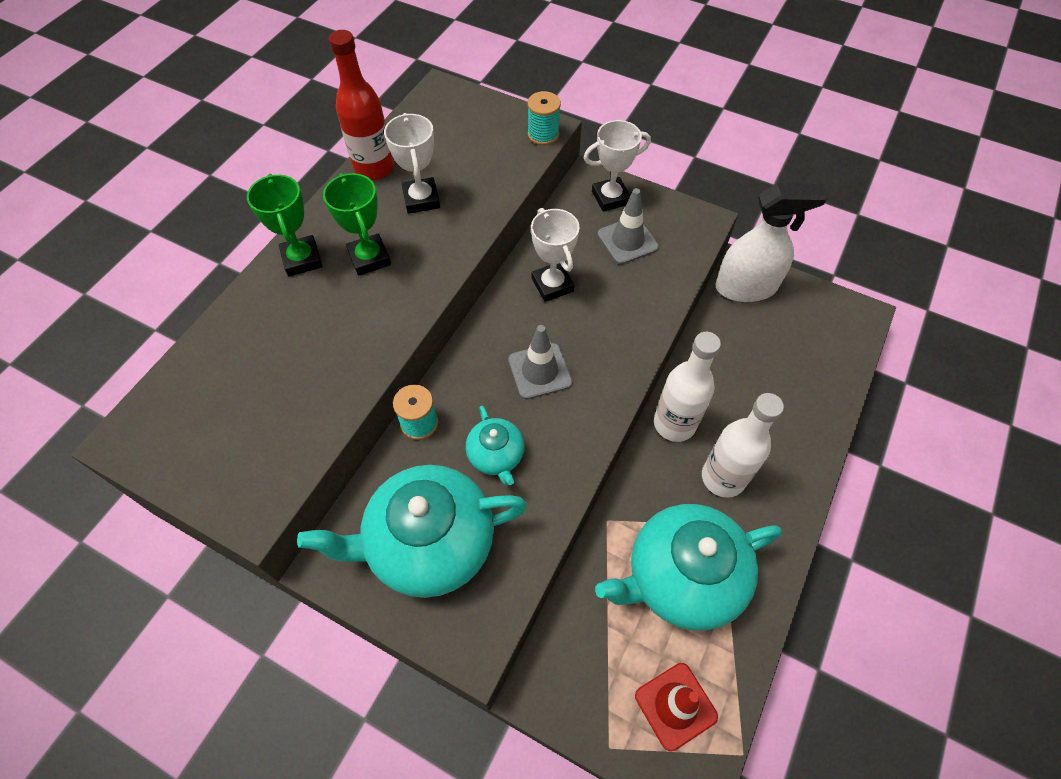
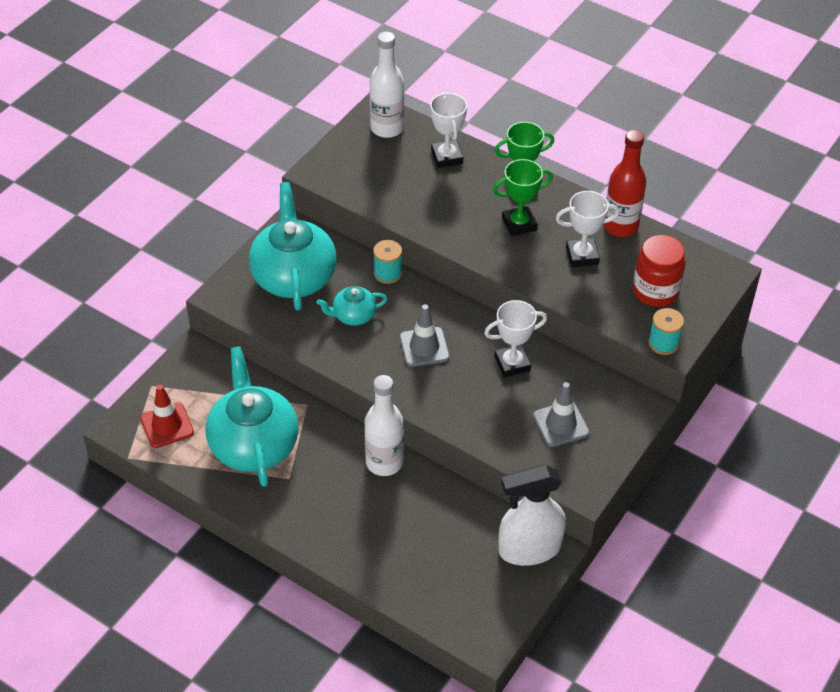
camera: 95 degrees right, 10 degrees down
white trophy [584,120,651,211] -> white trophy moved to [430,92,467,168]
white bottle [702,393,784,498] -> white bottle moved to [369,32,404,138]
white spray bottle [716,183,828,302] -> white spray bottle turned 75 degrees clockwise [498,465,566,566]
none -> red jar [633,235,686,307]

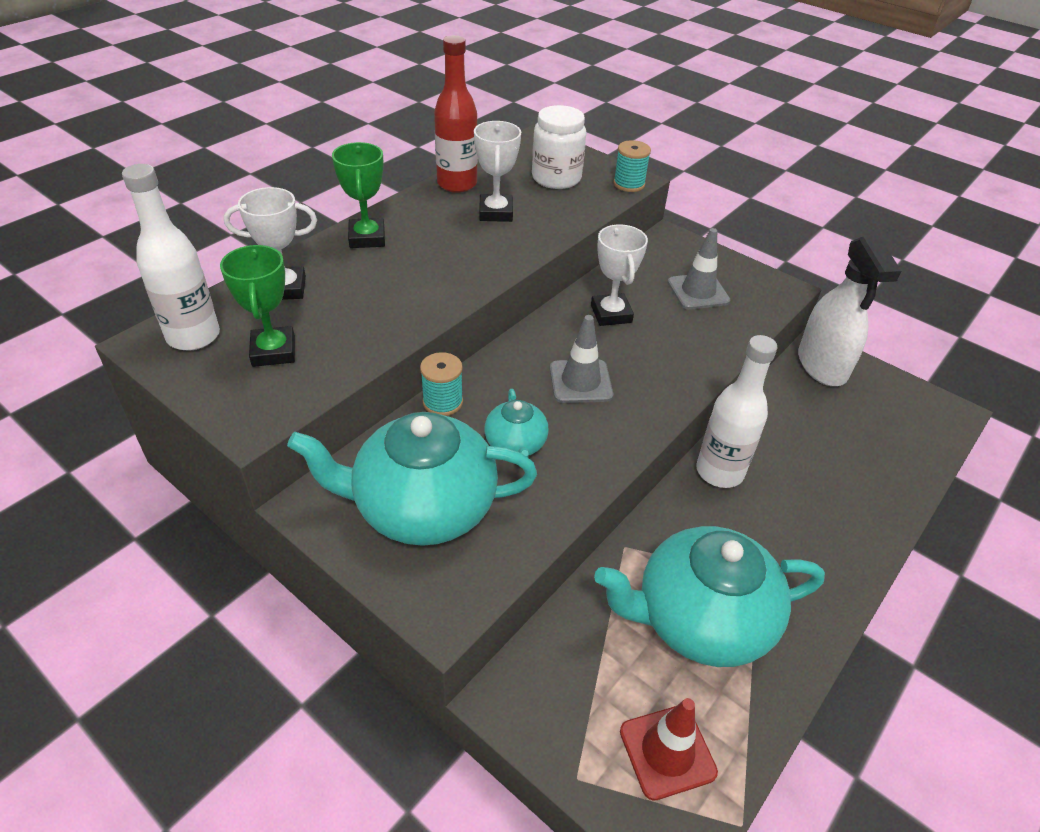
camera: 85 degrees left, 5 degrees down
green trophy [493,159,553,236] -> green trophy moved to [220,245,295,367]
red jar [633,235,686,307] -> white jar [532,105,586,189]

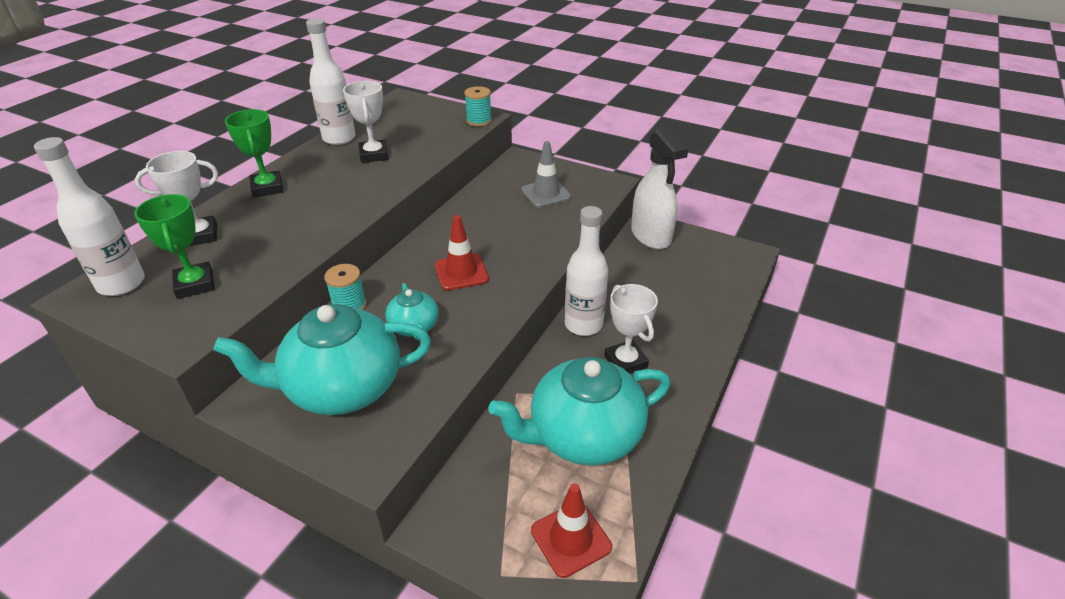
camera: 10 degrees left, 5 degrees down
red bottle [434,35,478,193] -> white bottle [306,18,356,145]
white jar [532,105,586,189] -> none
grey traffic cone [550,315,613,403] -> red traffic cone [435,215,489,291]
white trophy [591,224,648,326] -> white trophy moved to [604,284,658,374]

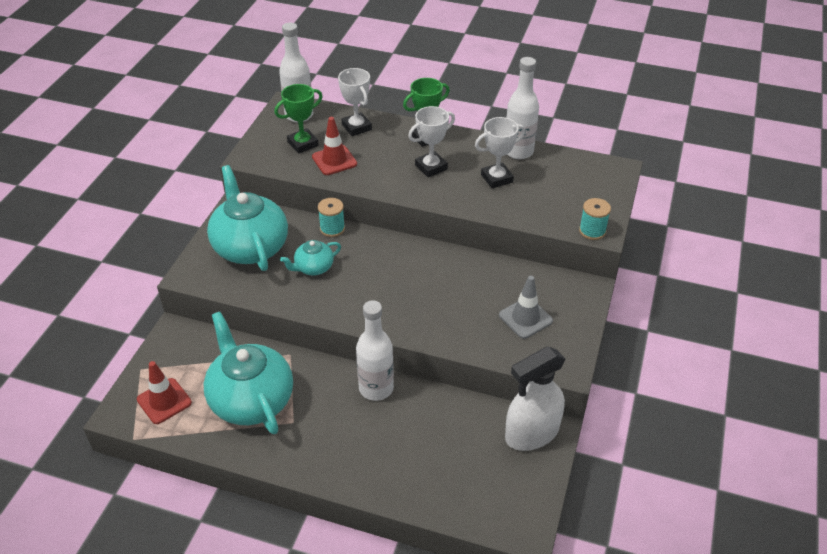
camera: 80 degrees right, 5 degrees up
red traffic cone [435,215,489,291] -> red traffic cone moved to [312,117,357,175]
white trophy [604,284,658,374] -> white trophy moved to [408,106,455,177]

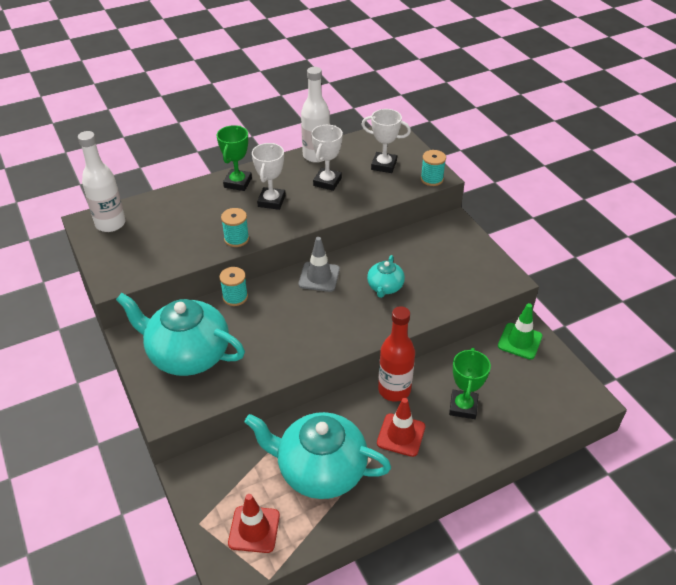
camera: 45 degrees left, 0 degrees up
green trophy [274,84,323,154] -> green trophy moved to [449,348,491,419]
turquoise teapot [280,240,341,275] -> turquoise teapot moved to [367,255,405,298]
red traffic cone [312,117,357,175] -> red traffic cone moved to [377,398,425,457]
white trophy [338,68,372,136] -> white trophy moved to [361,109,411,173]
white bottle [356,300,394,401] -> red bottle [378,306,415,402]
grey traffic cone [499,276,553,339] -> grey traffic cone moved to [298,237,340,292]
white spray bottle [505,346,566,451] -> green traffic cone [498,303,543,359]
none -> turquoise spool [221,208,249,247]

